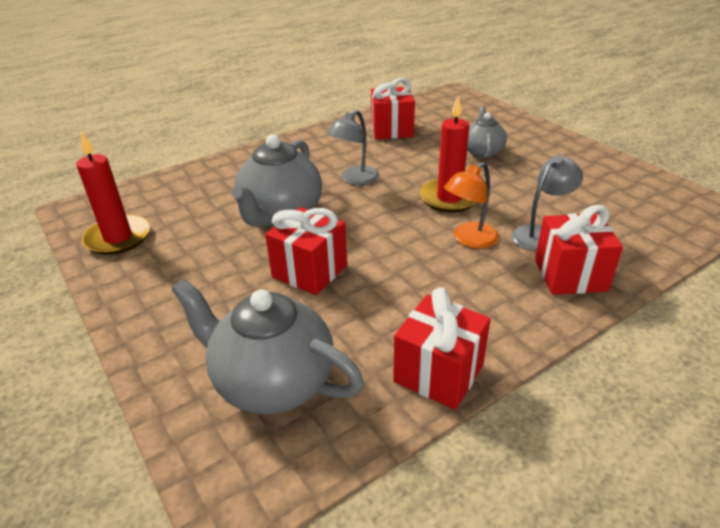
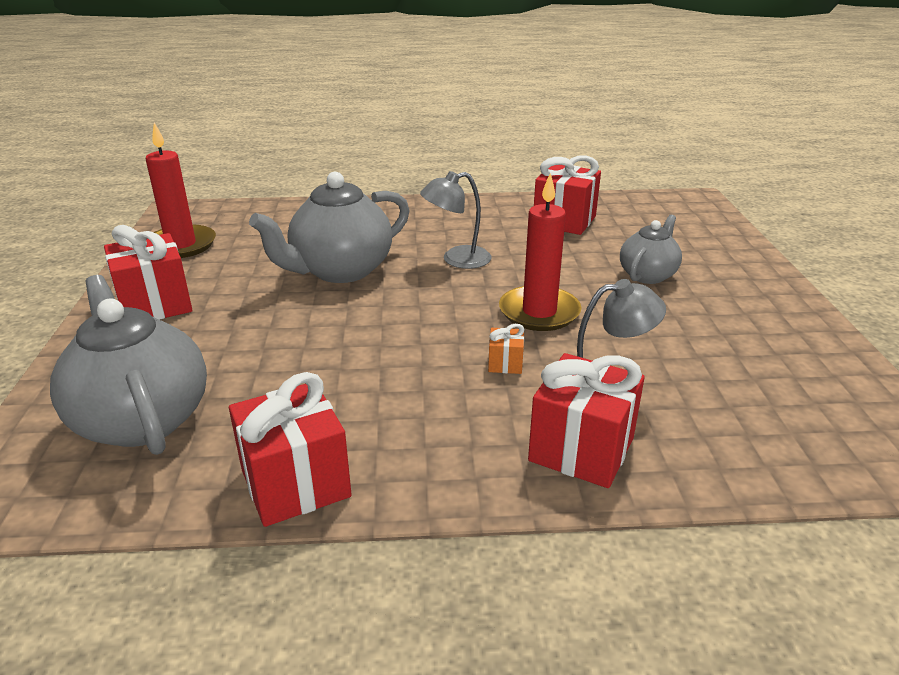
camera: 30 degrees right, 5 degrees down
red gift [265,207,347,295] -> red gift moved to [104,225,192,320]
orange lamp [444,162,499,248] -> orange gift [488,324,524,374]

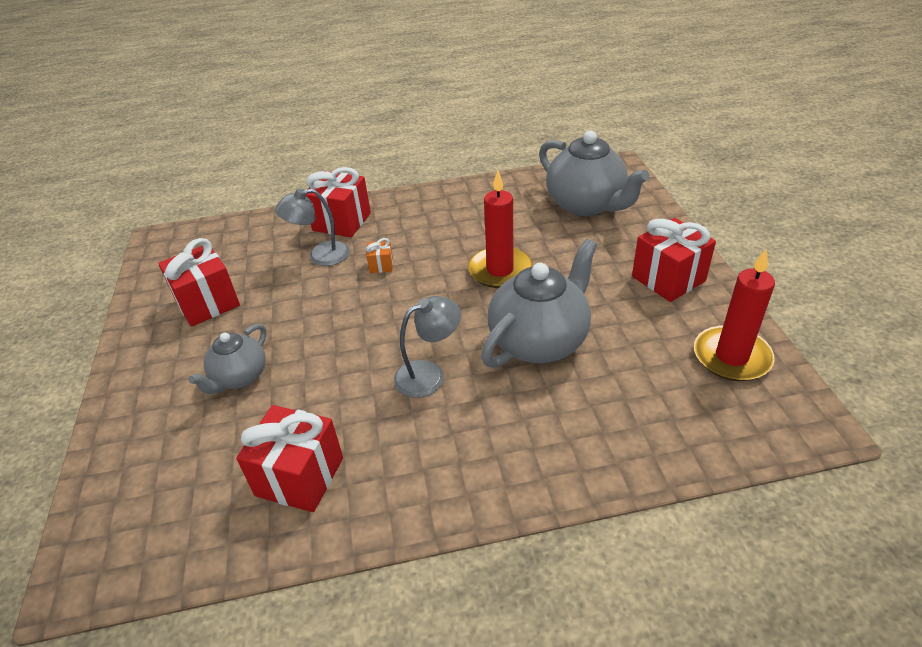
camera: 175 degrees right, 10 degrees up
red gift [229,372,352,527] -> red gift moved to [158,238,240,327]
red candle [499,172,582,331] -> red candle moved to [468,170,532,288]

